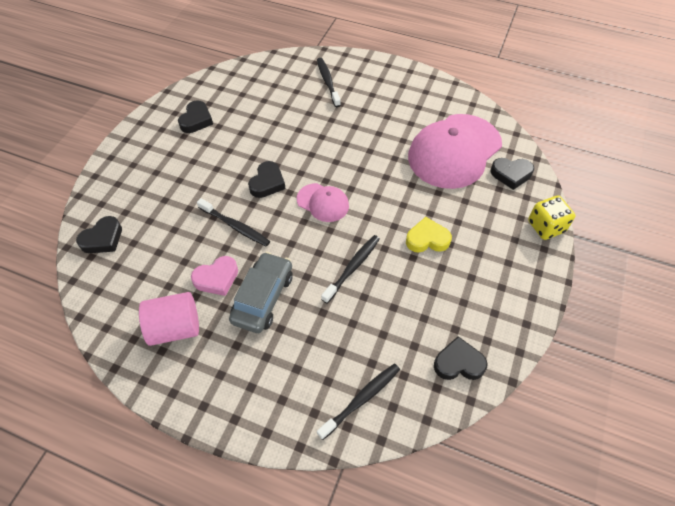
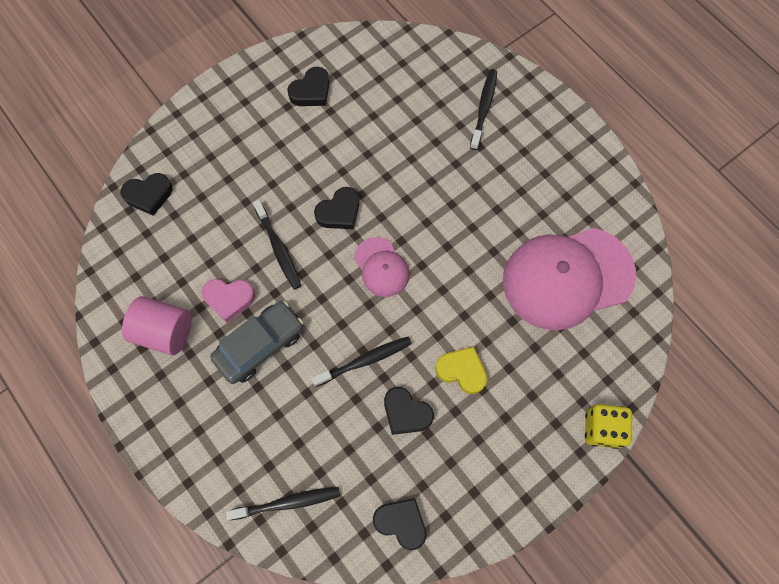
camera: 30 degrees right, 15 degrees up
black heart [490,158,534,190] -> black heart moved to [384,387,434,435]

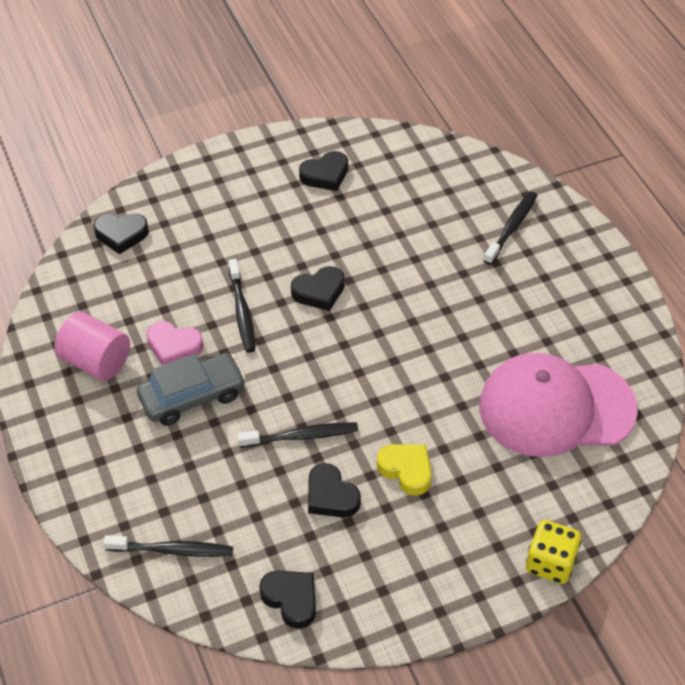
camera: 15 degrees right, 20 degrees down
pink cap [354,237,410,297] -> none

